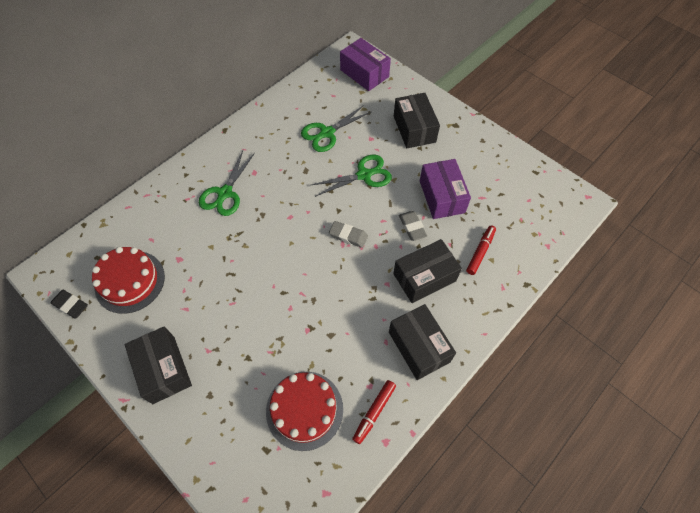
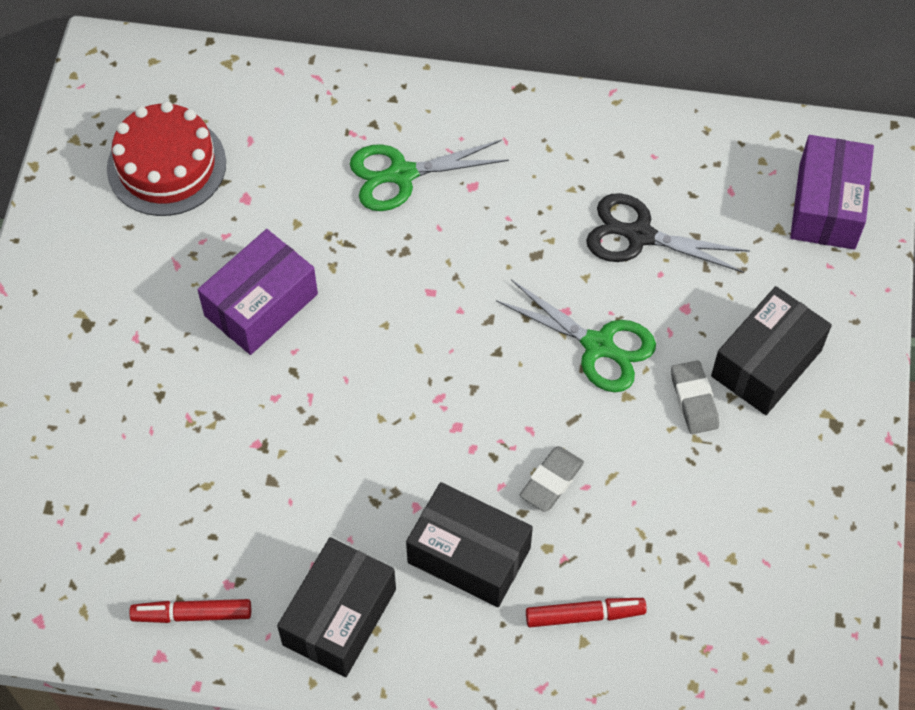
camera: 55 degrees right, 0 degrees up
black eraser [50,290,88,319] -> none
black box [124,327,192,404] -> none
red cake [266,372,343,451] -> none
green scissors [301,105,371,152] -> black scissors [586,193,750,273]
grey eraser [329,221,368,248] -> grey eraser moved to [671,360,719,434]
purple box [420,159,471,219] -> purple box moved to [198,229,318,355]

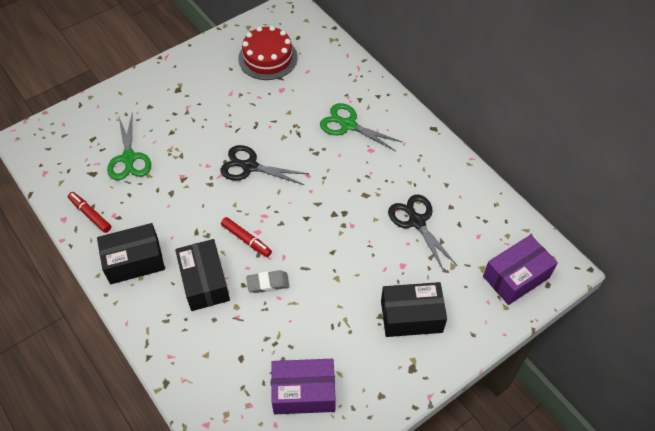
camera: 45 degrees right, 5 degrees down
purple box [198,229,318,355] -> purple box moved to [271,359,336,414]
green scissors [496,279,656,392] -> green scissors moved to [107,114,151,180]
red marker [526,598,647,627] -> red marker moved to [221,217,272,257]
grey eraser [671,360,719,434] -> none
none -> black scissors [220,145,309,185]

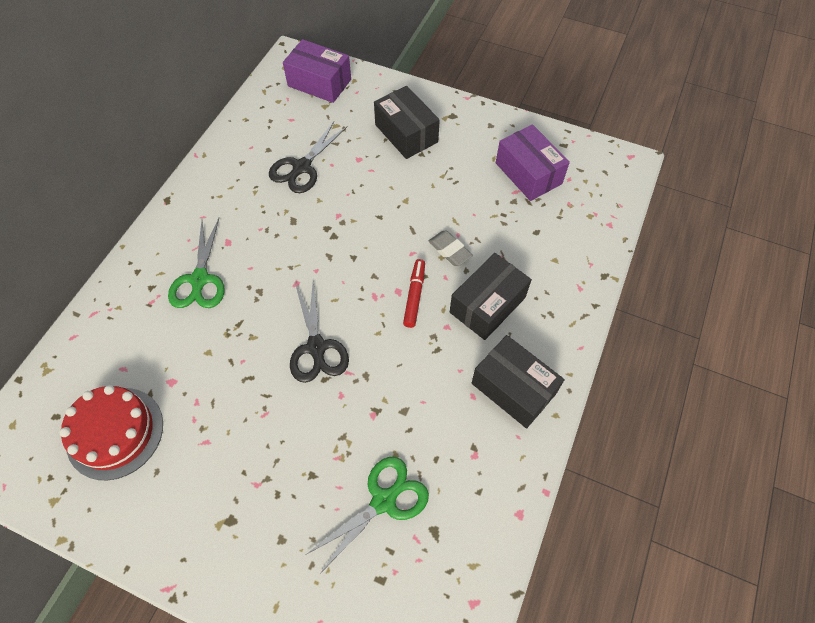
camera: 120 degrees left, 5 degrees up
red marker [68,192,111,233] -> none

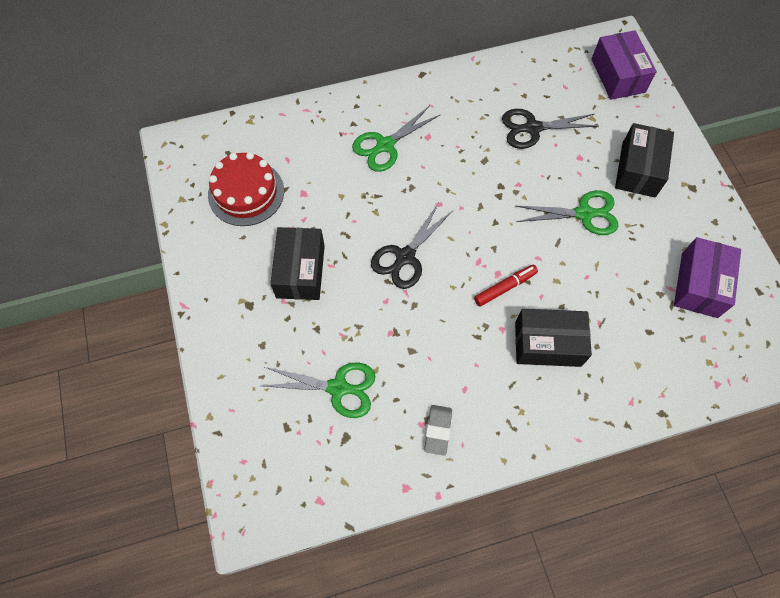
camera: 50 degrees right, 5 degrees up
grey eraser [429,231,473,266] -> grey eraser moved to [424,405,452,456]
black box [472,335,565,429] -> black box moved to [270,227,325,300]
none -> green scissors [516,190,619,235]

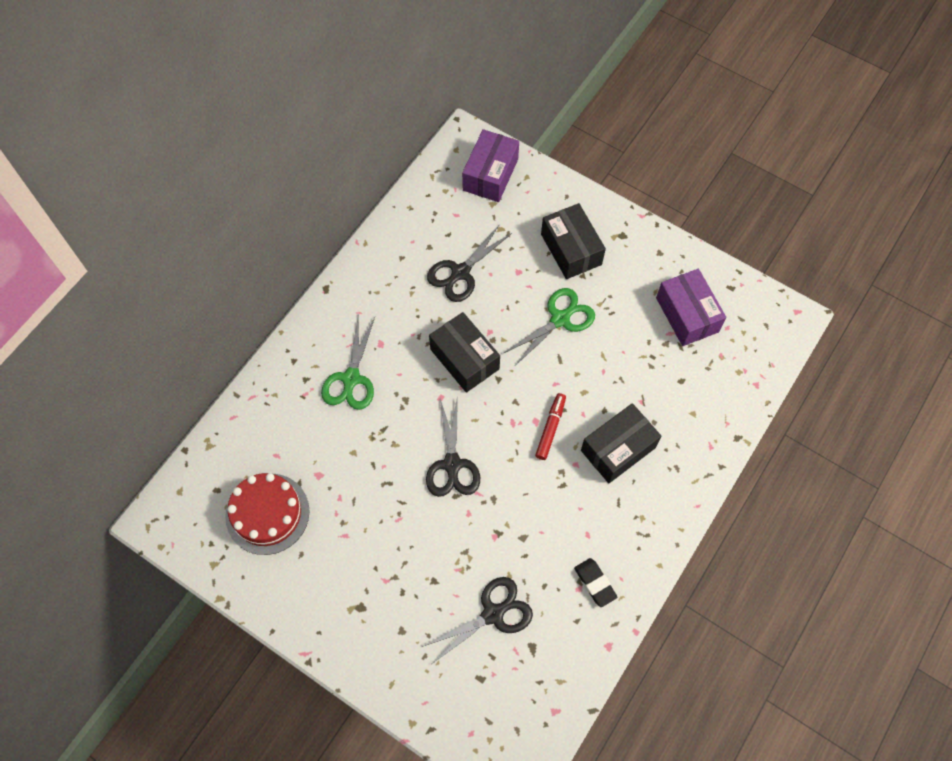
camera: 40 degrees left, 0 degrees up
green scissors [263,362,376,418] -> black scissors [421,577,533,663]
black box [270,227,325,300] -> black box moved to [429,312,500,393]
grey eraser [424,405,452,456] -> black eraser [574,558,617,607]
purple box [591,30,657,100] -> purple box turned 75 degrees clockwise [462,129,519,202]

